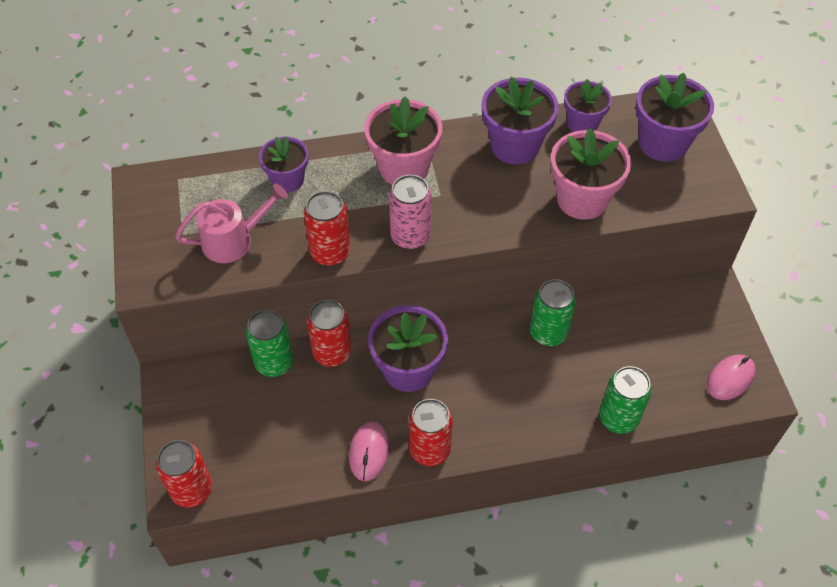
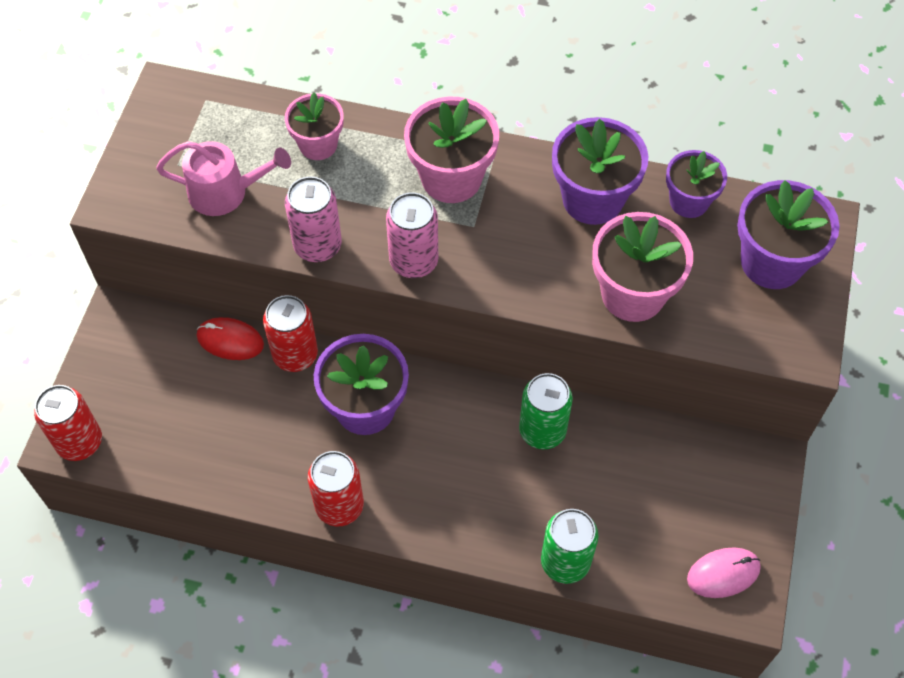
camera: 25 degrees right, 5 degrees up
green can [246,310,293,377] -> red mouse [197,317,264,360]
purple flower pot [259,136,309,193] -> pink flower pot [285,93,344,160]
red can [304,191,351,266] -> pink can [285,176,342,262]
pink mouse [349,422,389,481] -> none

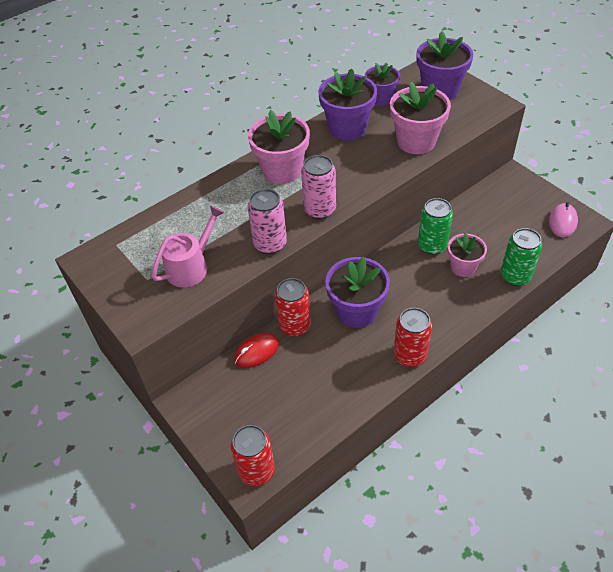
camera: 50 degrees left, 10 degrees down
pink flower pot [285,93,344,160] -> pink flower pot moved to [448,233,487,277]

